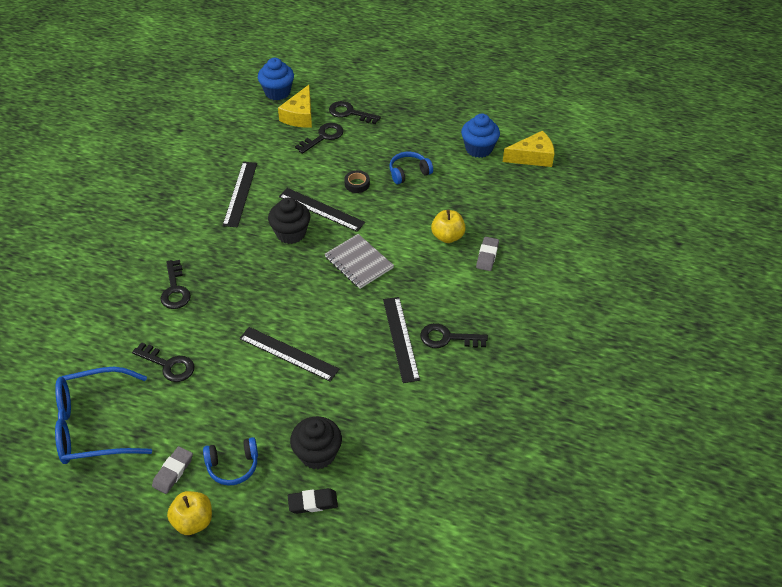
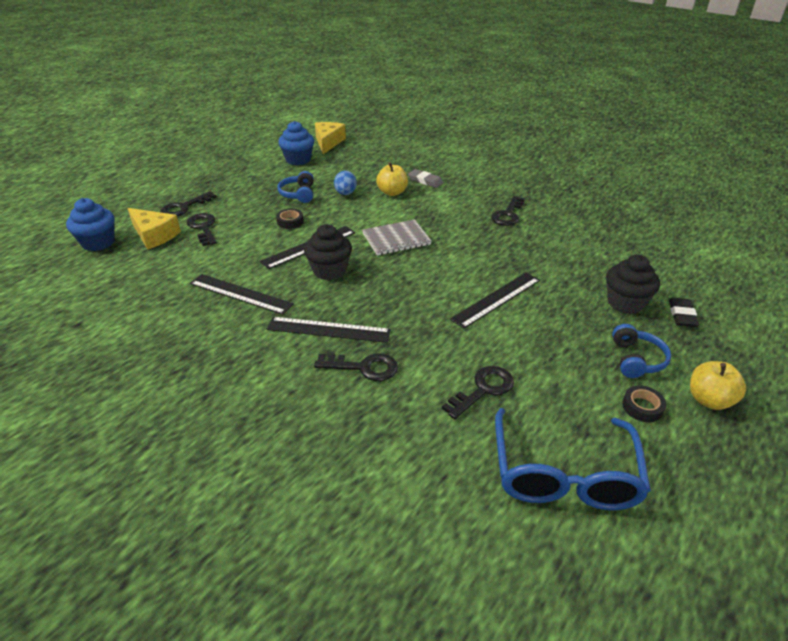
camera: 70 degrees left, 10 degrees down
grey eraser [152,446,193,494] -> black tape [622,385,666,422]
black ruler [383,297,420,383] -> black ruler moved to [267,317,391,343]
none -> blue egg [334,171,357,195]

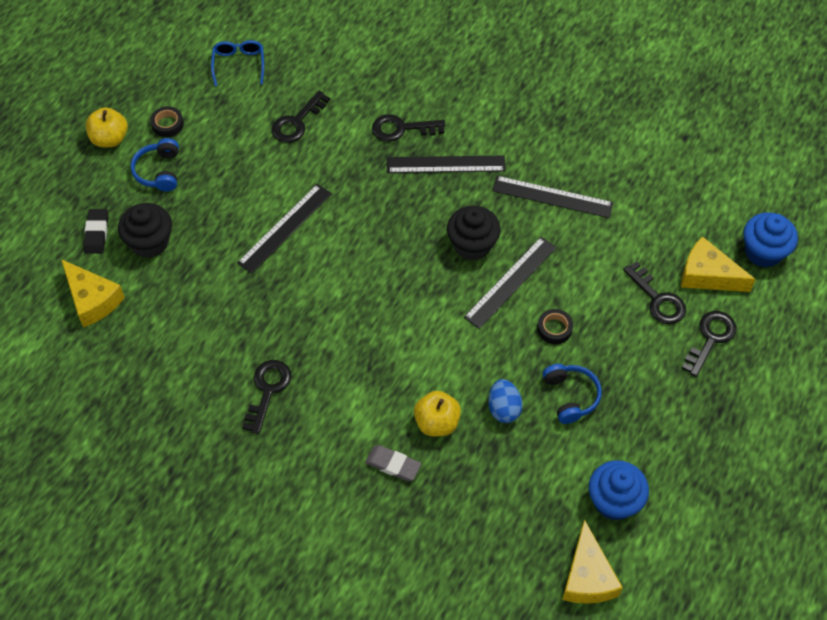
camera: 170 degrees right, 20 degrees up
grey notebook [362,219,432,256] -> none
blue glasses [495,408,651,510] -> blue glasses [211,40,264,86], size x0.52
none -> yellow cheese [61,259,125,327]

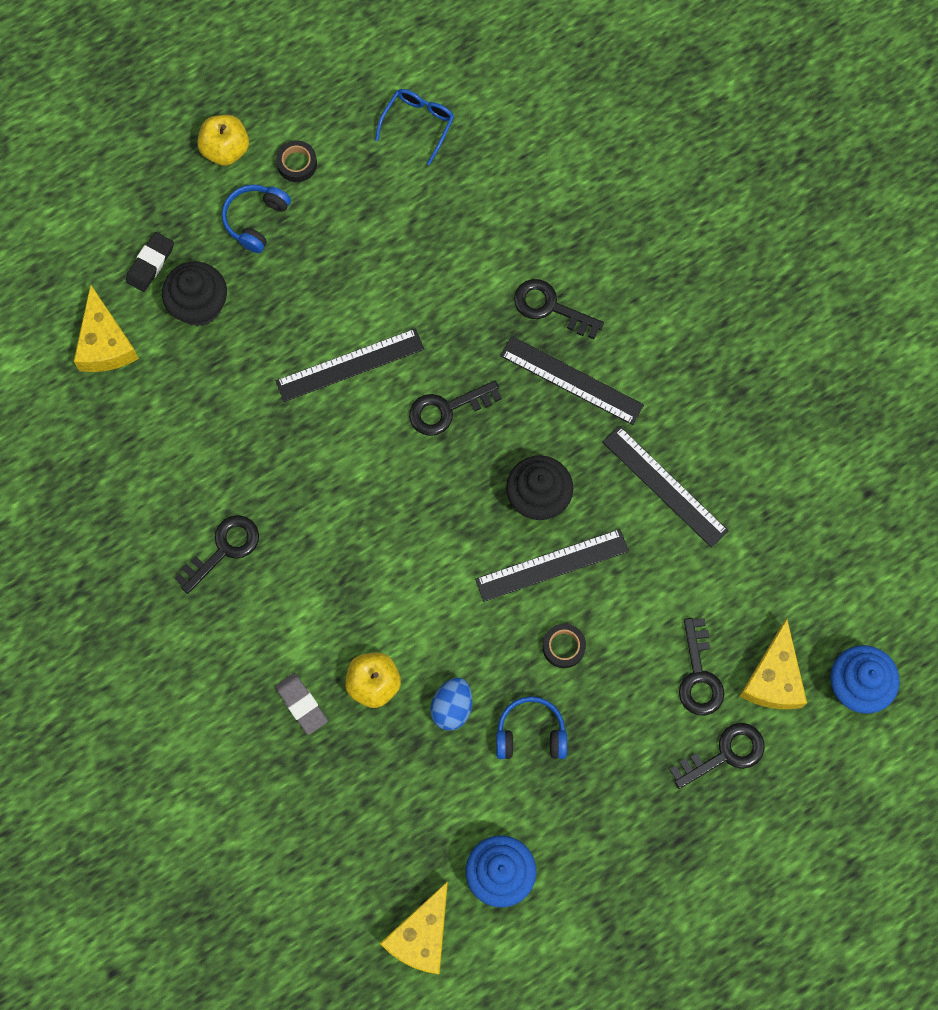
camera: 30 degrees right, 15 degrees up
black key [272,91,330,143] -> black key moved to [409,380,502,436]
blue headphones [543,364,602,424] -> blue headphones turned 105 degrees counterclockwise [496,696,567,759]
yellow cheese [681,236,756,292] -> yellow cheese turned 135 degrees counterclockwise [740,619,807,709]

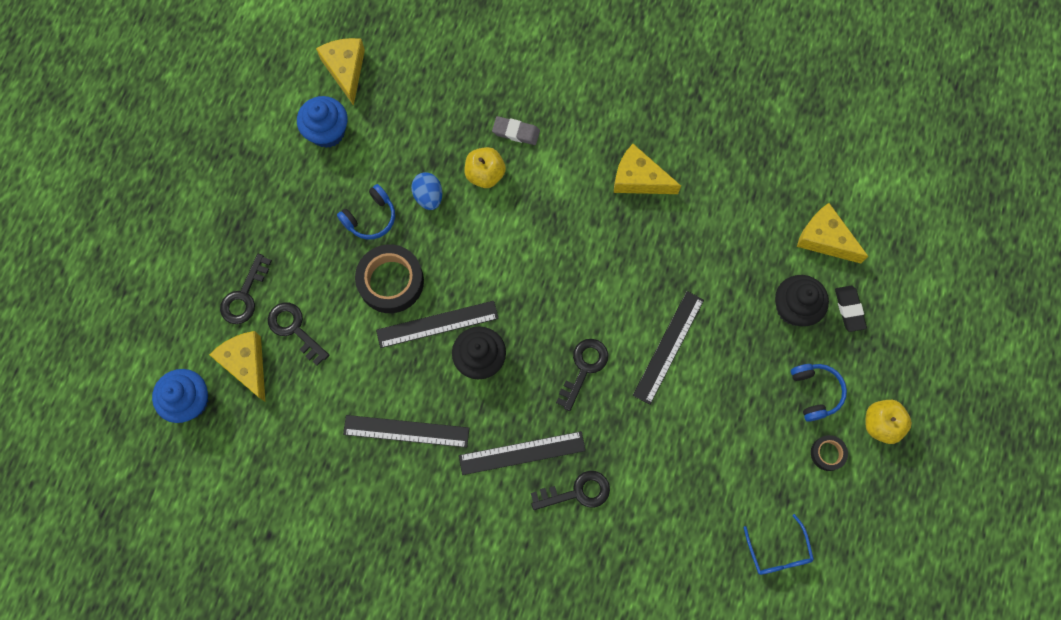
camera: 140 degrees right, 0 degrees up
black key [174,515,259,594] -> yellow cheese [614,144,681,194]
black ruler [475,529,629,602] -> black ruler turned 45 degrees clockwise [376,301,499,348]
black tape [543,624,586,668] -> black tape [355,244,424,313], size x2.00

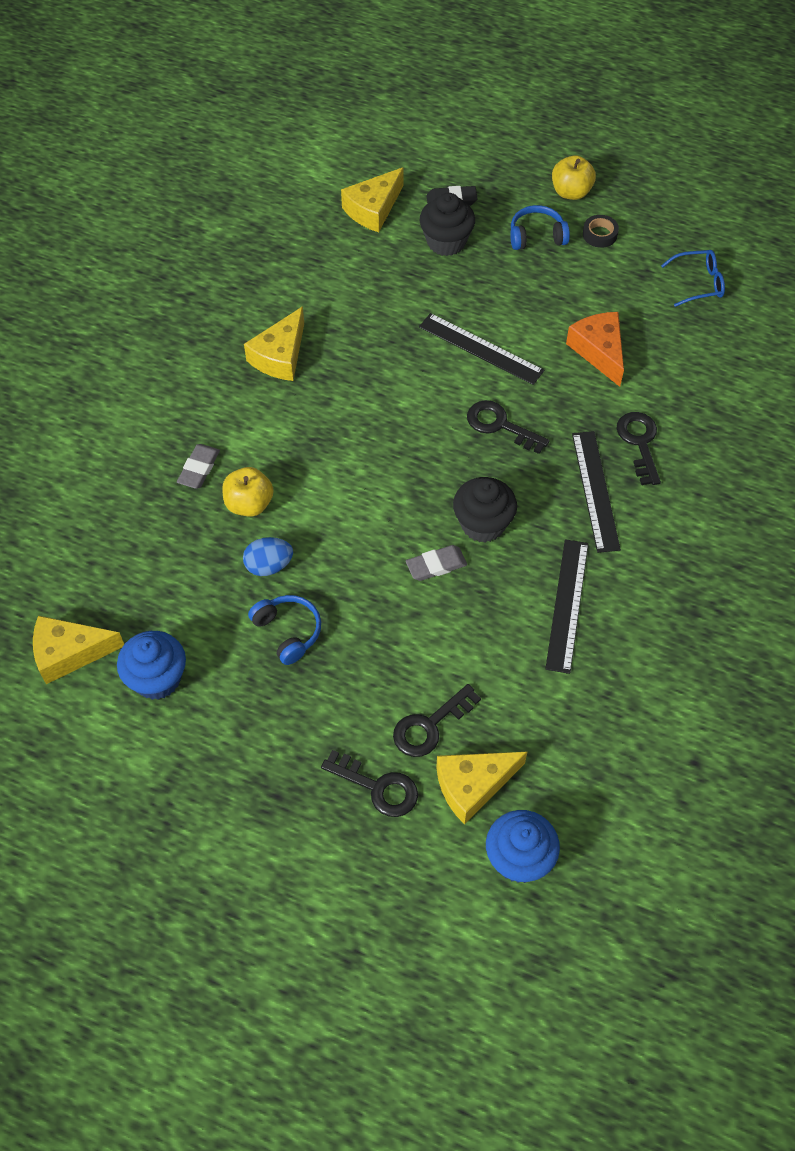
camera: 85 degrees left, 15 degrees down
black tape [355,244,424,313] -> none
black ruler [376,301,499,348] -> grey eraser [406,545,467,581]
none -> orange cheese [566,312,624,387]

